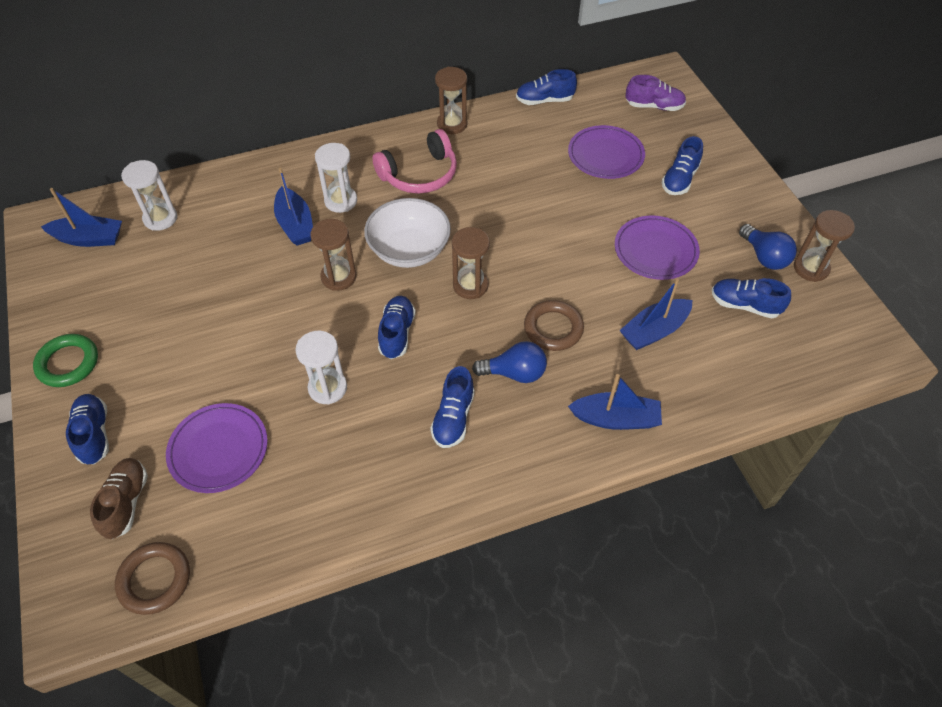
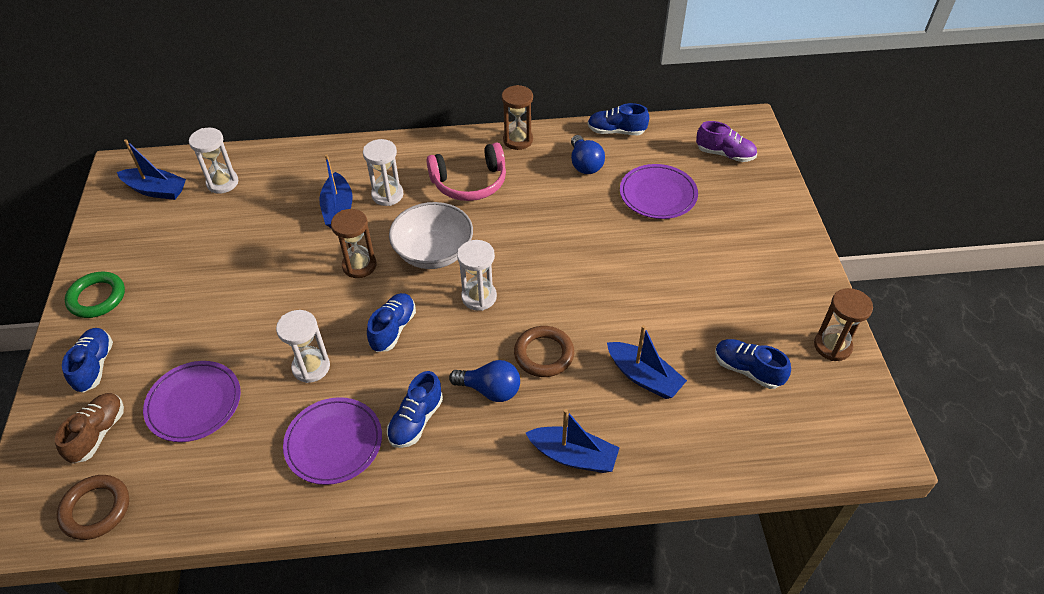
camera: 15 degrees right, 5 degrees down
brown hourglass [452,227,490,299] -> white hourglass [457,240,497,311]
purple plate [615,216,700,280] -> purple plate moved to [283,397,382,485]
blue boat [619,279,692,350] -> blue boat turned 120 degrees counterclockwise [607,325,687,399]
blue shoe [662,136,703,195] -> none
blue light bulb [739,224,797,270] -> blue light bulb moved to [571,135,605,174]

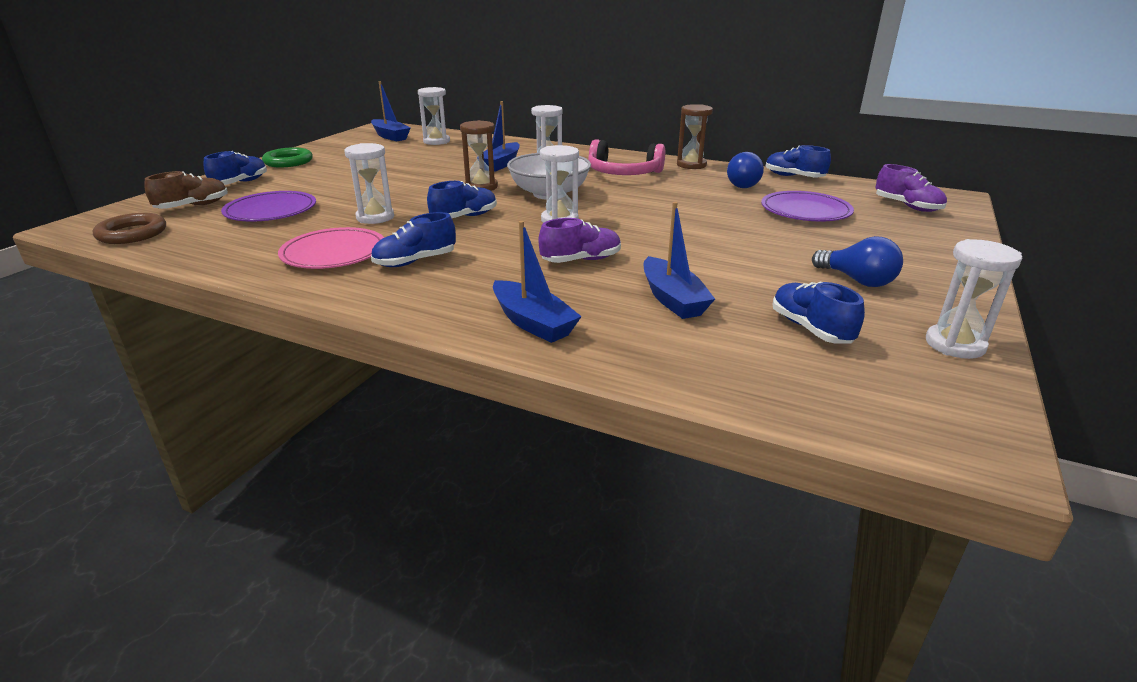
camera: 30 degrees right, 20 degrees down
purple plate [283,397,382,485] -> pink plate [278,227,384,269]
blue light bulb [449,360,520,402] -> blue light bulb moved to [812,236,903,287]
brown ring [514,326,574,377] -> purple shoe [538,218,621,263]
brown hourglass [814,288,873,361] -> white hourglass [926,239,1022,359]

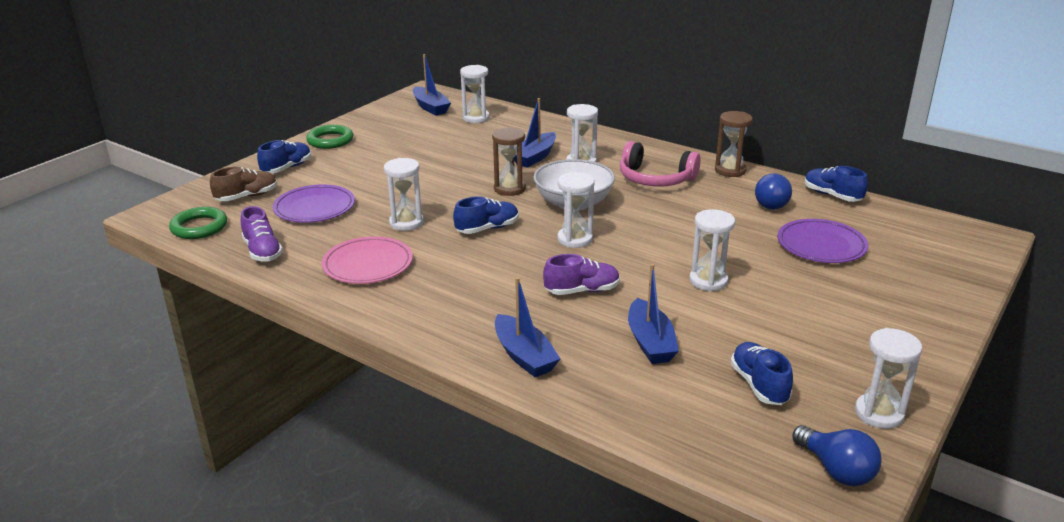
camera: 10 degrees right, 0 degrees up
brown ring [93,213,166,244] -> green ring [169,207,227,239]
blue shoe [371,212,456,267] -> none
blue light bulb [812,236,903,287] -> blue light bulb moved to [792,425,881,486]
purple shoe [876,164,947,212] -> purple shoe moved to [241,206,283,262]
none -> white hourglass [689,209,735,292]

